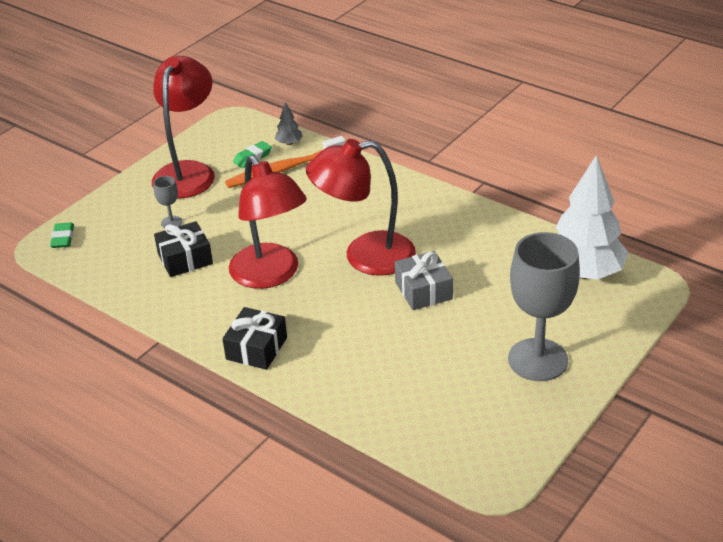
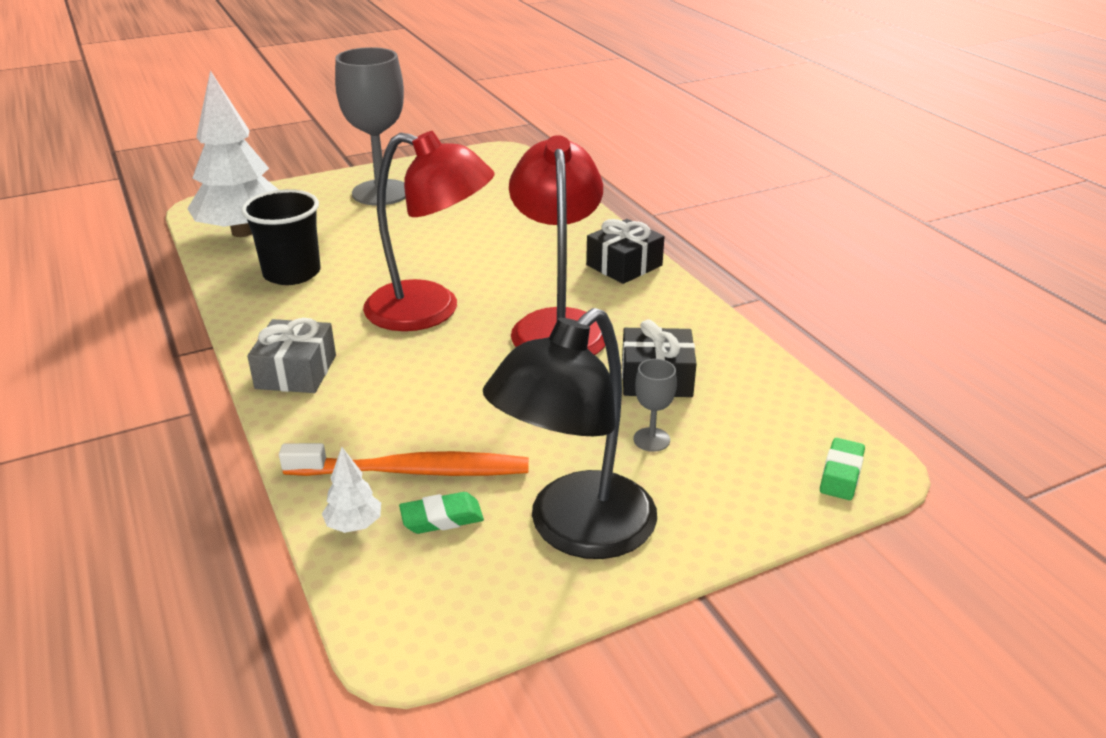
camera: 155 degrees left, 5 degrees down
red lamp [152,56,215,198] -> black lamp [483,308,657,559]
grey tree [275,102,303,145] -> white tree [322,447,381,533]
grey gift [395,251,453,310] -> grey gift moved to [247,318,336,393]
none -> black cup [241,189,321,285]

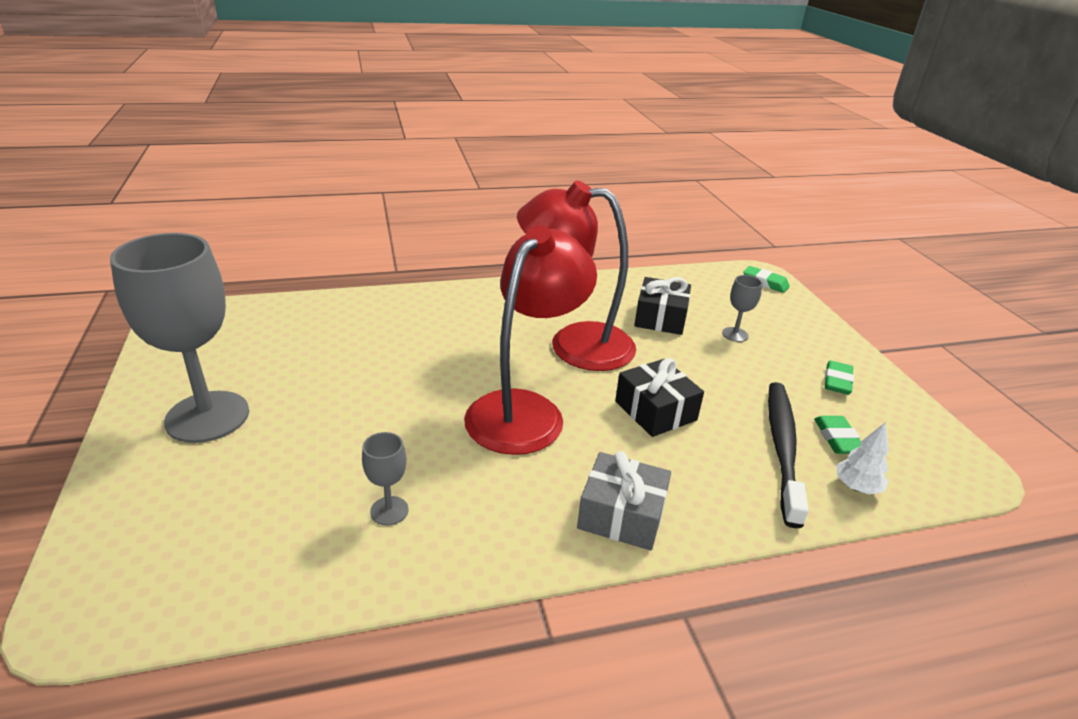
camera: 80 degrees left, 0 degrees up
white tree [187,71,279,237] -> none
black cup [241,189,321,285] -> grey goblet [362,432,409,525]
orange toothbrush [279,443,529,476] -> black toothbrush [768,382,809,528]
black lamp [483,308,657,559] -> green eraser [825,361,854,395]
black gift [586,219,665,284] -> black gift moved to [615,358,704,437]

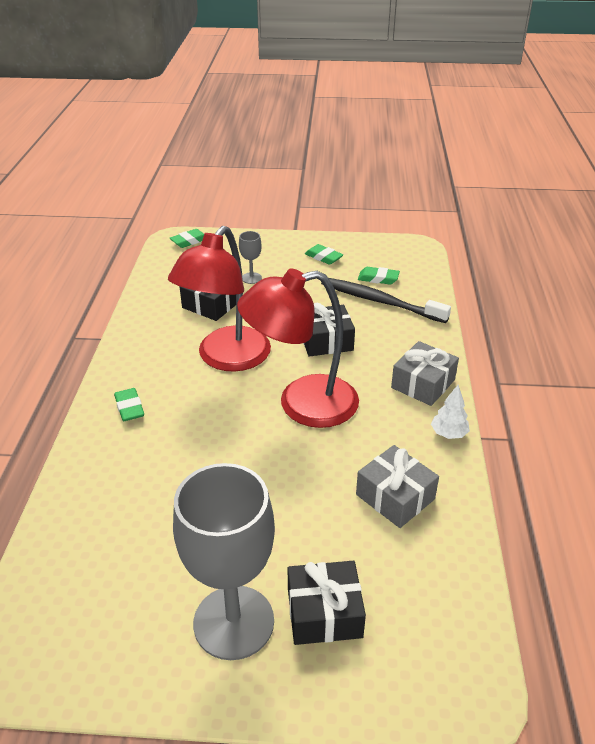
camera: 70 degrees left, 5 degrees up
grey goblet [362,432,409,525] -> grey gift [356,445,439,528]
red lamp [464,225,597,455] -> red lamp turned 60 degrees counterclockwise [237,268,359,428]
white tree [836,422,889,494] -> white tree moved to [431,385,470,439]
none -> green eraser [114,388,144,421]
none -> black gift [288,561,366,645]

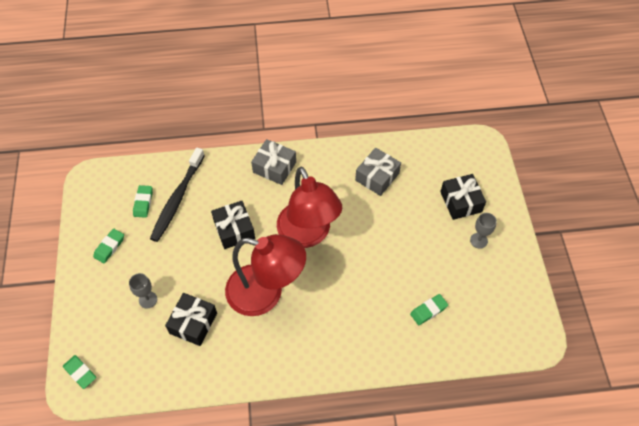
camera: 100 degrees left, 20 degrees up
green eraser [114,388,144,421] -> green eraser moved to [410,294,448,325]
grey goblet [173,463,275,660] -> grey goblet [470,213,497,249], size x0.42
white tree [431,385,470,439] -> none

